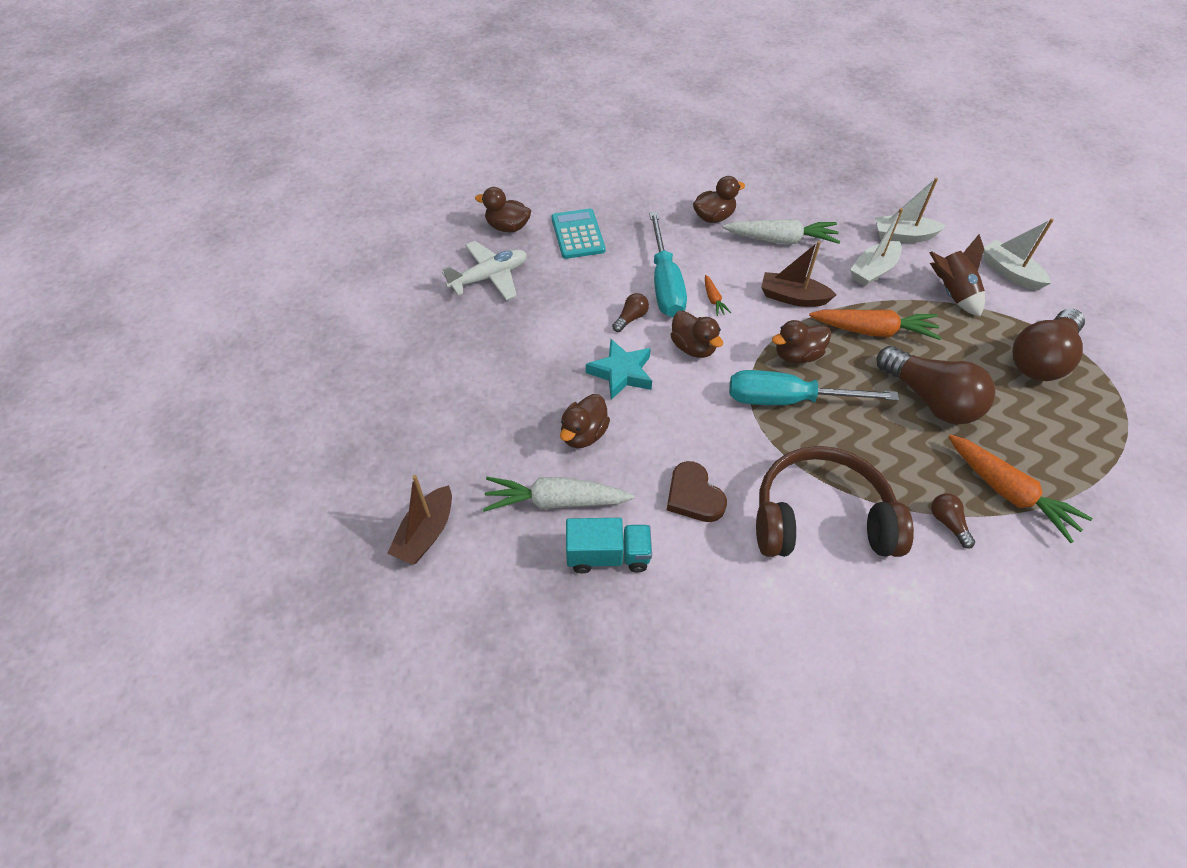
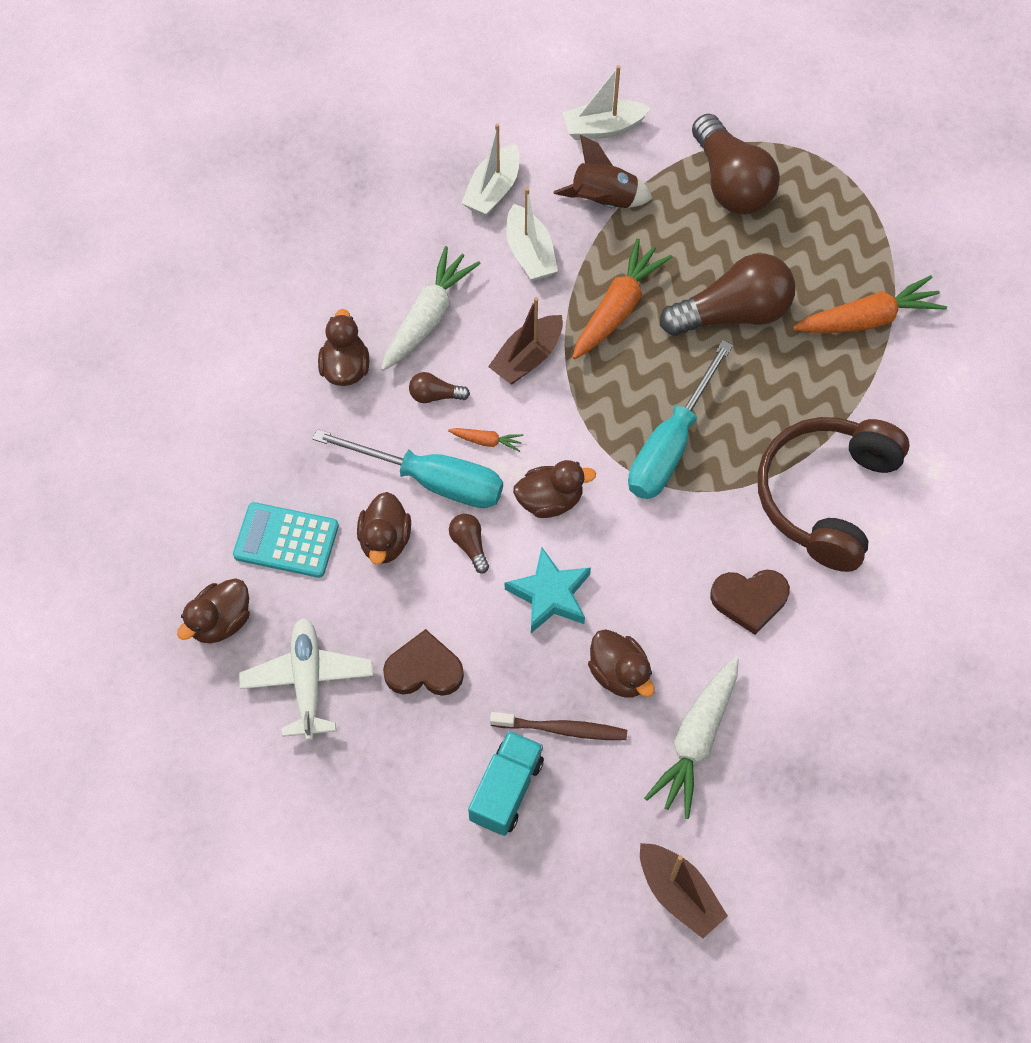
camera: 65 degrees left, 10 degrees up
turquoise truck [566,518,652,573] -> turquoise truck moved to [468,731,544,836]
brown duck [772,320,831,364] -> brown duck moved to [357,492,411,565]
brown light bulb [931,493,975,548] -> brown light bulb moved to [409,372,470,403]
none -> brown heart [383,629,464,696]
none -> brown toothbrush [490,712,627,740]

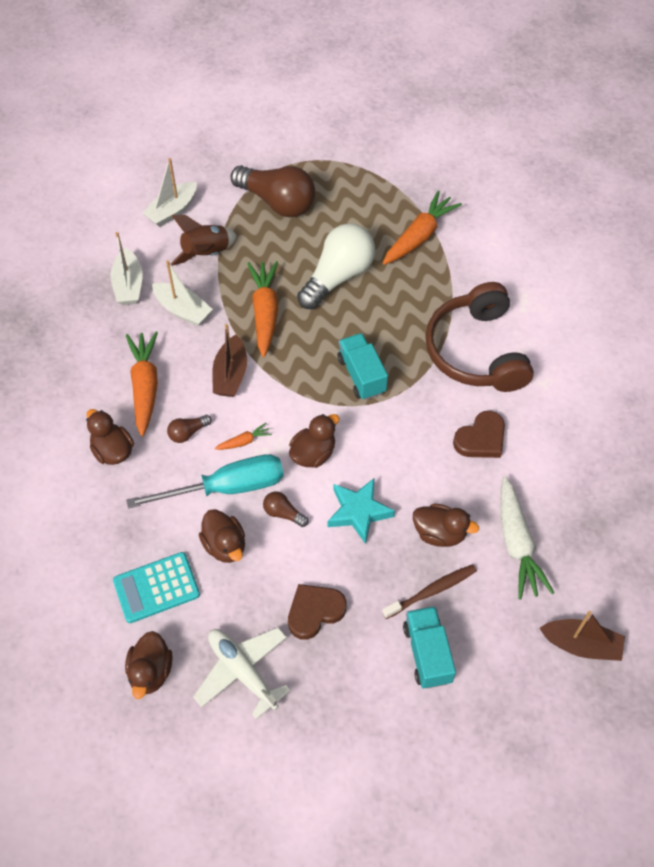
camera: 35 degrees left, 5 degrees down
white carrot [381,246,481,371] -> orange carrot [126,331,158,436]
turquoise screwdriver [628,340,733,499] -> turquoise truck [338,333,388,400]
brown light bulb [660,253,796,336] -> white light bulb [297,224,375,309]

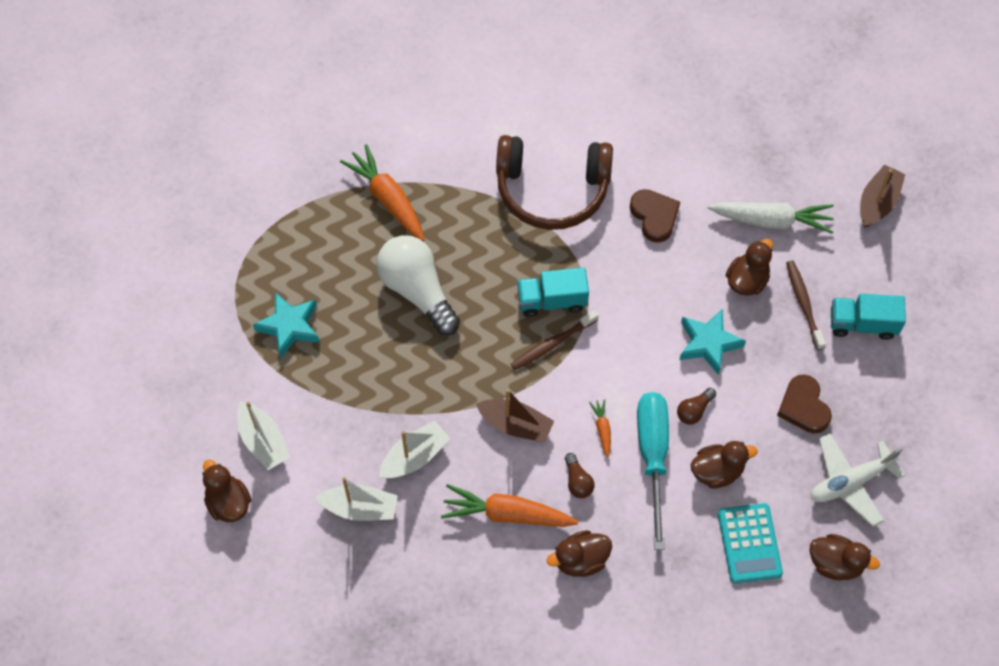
camera: 75 degrees left, 5 degrees up
brown rocket [171,215,237,266] -> none
brown light bulb [231,165,315,217] -> turquoise star [253,292,320,358]
orange carrot [247,261,278,357] -> none
brown duck [289,414,339,468] -> brown duck moved to [202,459,251,522]
none -> brown toothbrush [511,310,599,370]

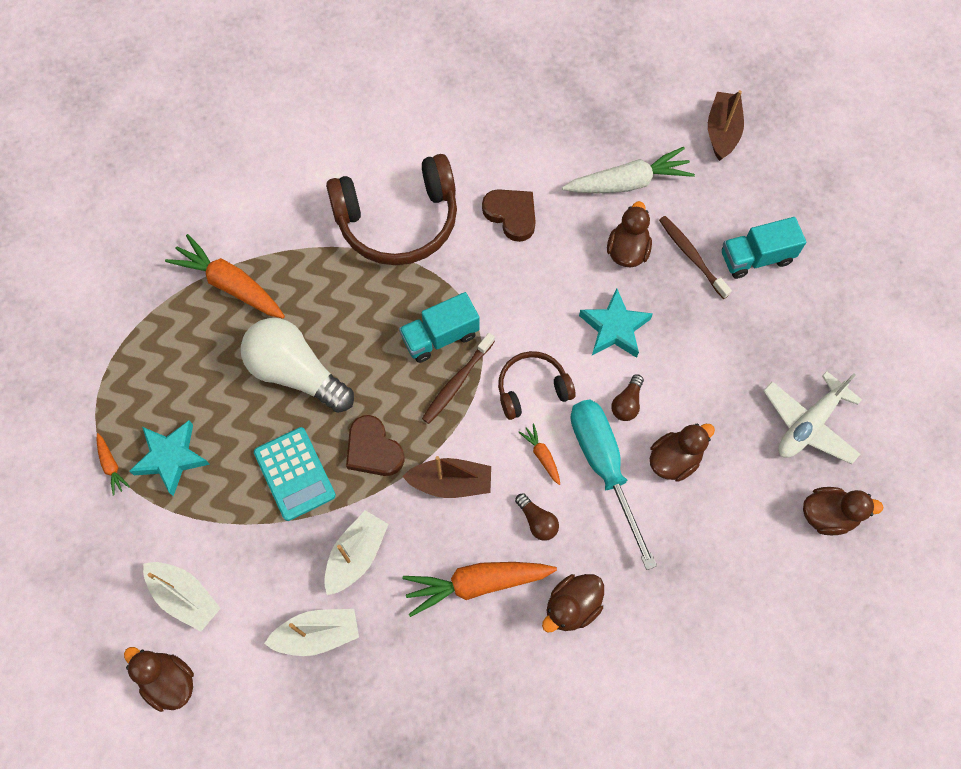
camera: 20 degrees left, 5 degrees up
turquoise calculator [718,503,783,583] -> turquoise calculator moved to [254,427,336,521]
brown heart [777,374,832,433] -> brown heart moved to [346,415,405,476]
none -> orange carrot [97,433,130,496]
none -> brown headphones [498,351,576,420]

